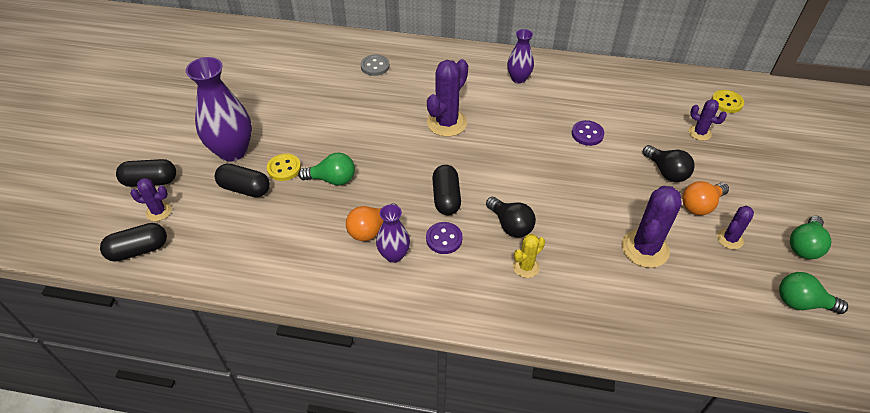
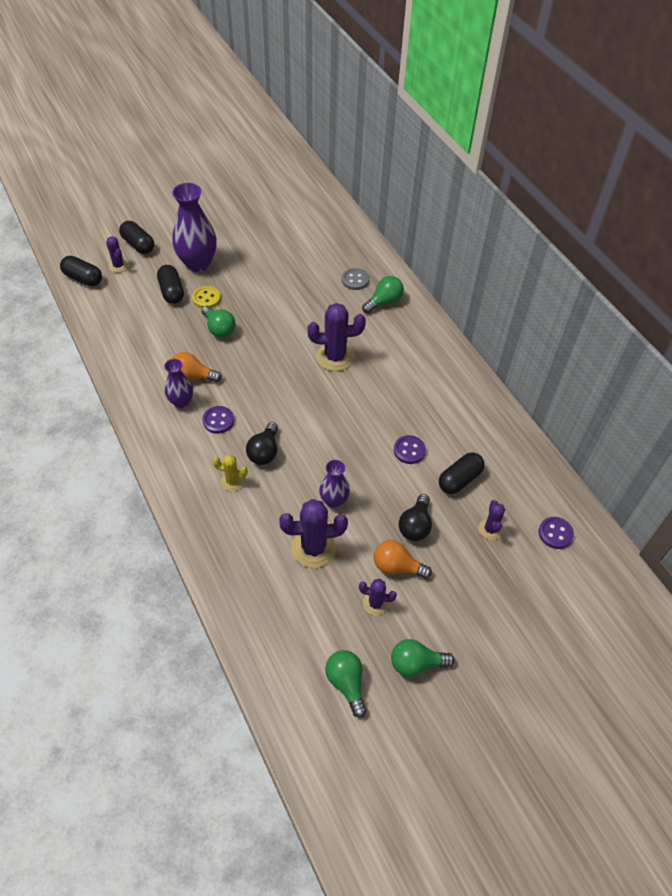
camera: 50 degrees right, 5 degrees up
black capsule [432,165,461,215] -> black capsule moved to [439,452,485,494]
purple vase [507,29,534,84] -> purple vase moved to [319,460,350,508]
yellow button [712,90,744,113] -> purple button [539,517,574,549]
none -> green light bulb [362,276,404,313]

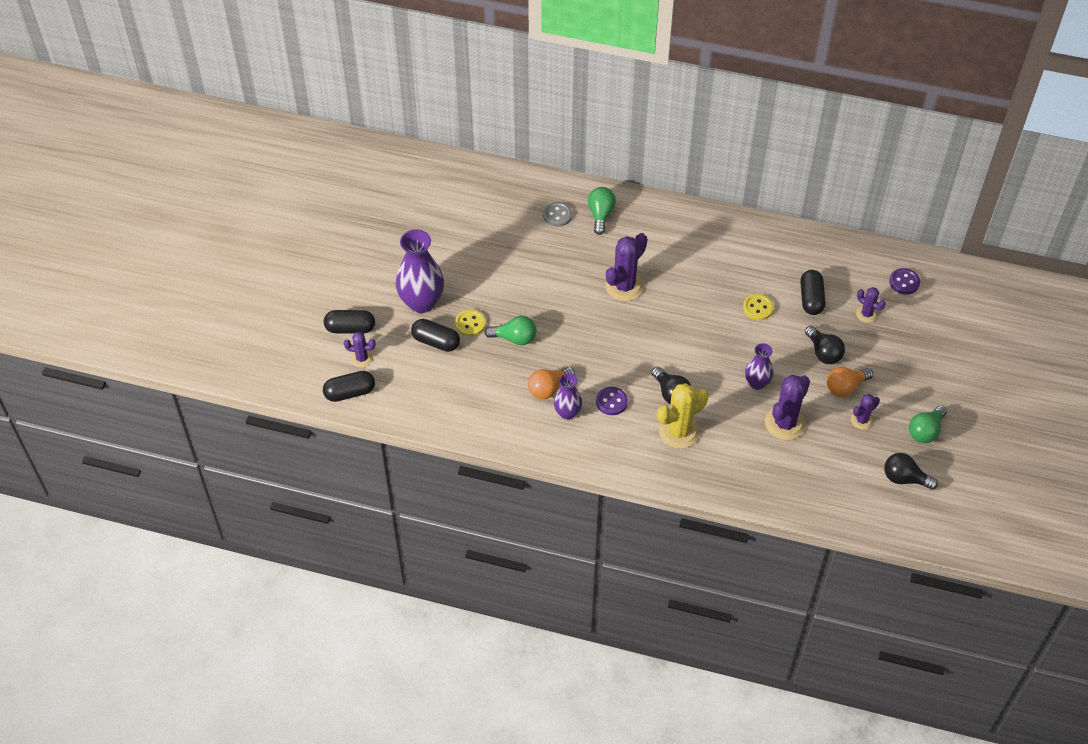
camera: 45 degrees left, 0 degrees up
yellow cactus [213,454,248,491] -> yellow cactus [657,383,708,449], size x1.81
green light bulb [325,650,367,718] -> black light bulb [884,453,938,490]
purple button [394,435,426,464] -> yellow button [743,294,774,320]

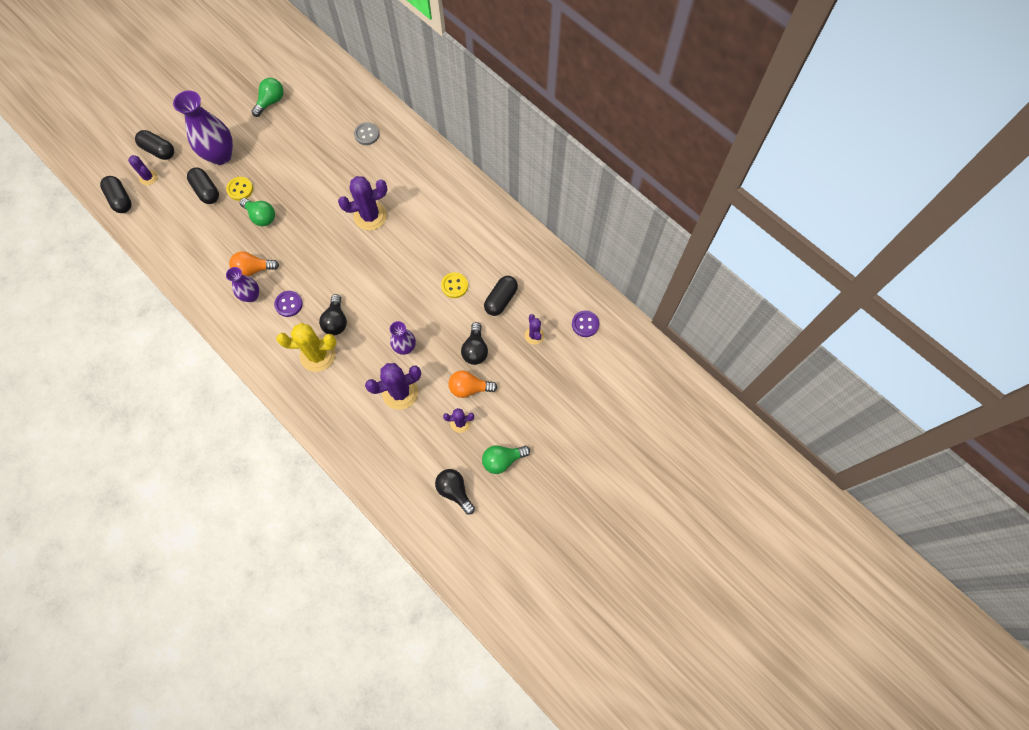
camera: 30 degrees right, 15 degrees up
black capsule [323,371,375,402] -> black capsule turned 45 degrees clockwise [100,176,131,213]
green light bulb [588,187,616,235] -> green light bulb moved to [251,78,284,117]

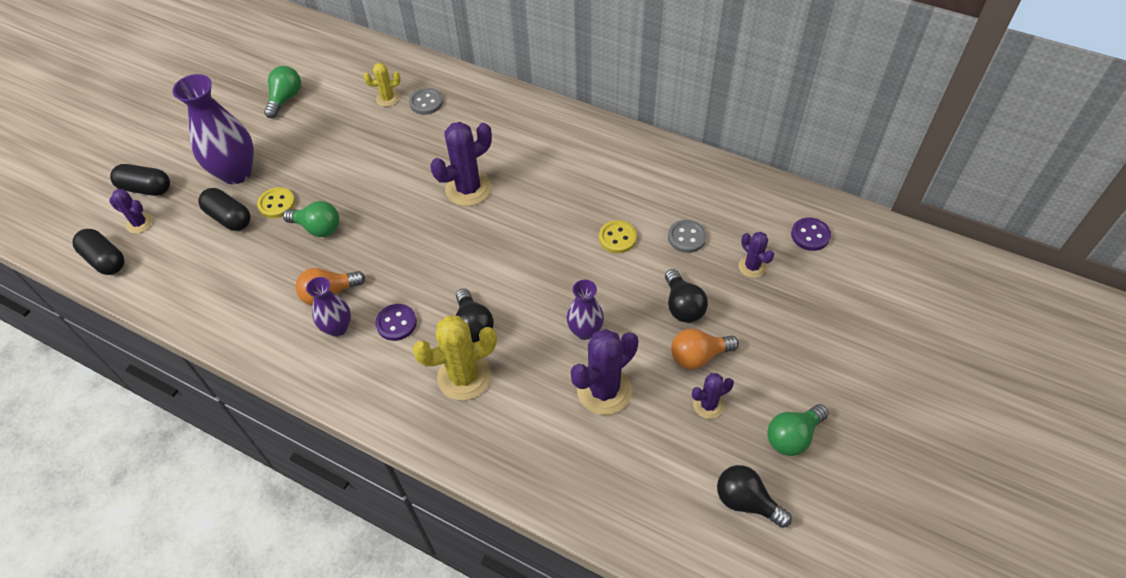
camera: 15 degrees left, 15 degrees down
black capsule [484,276,518,316] -> grey button [668,220,706,253]
none -> yellow cactus [363,63,401,107]

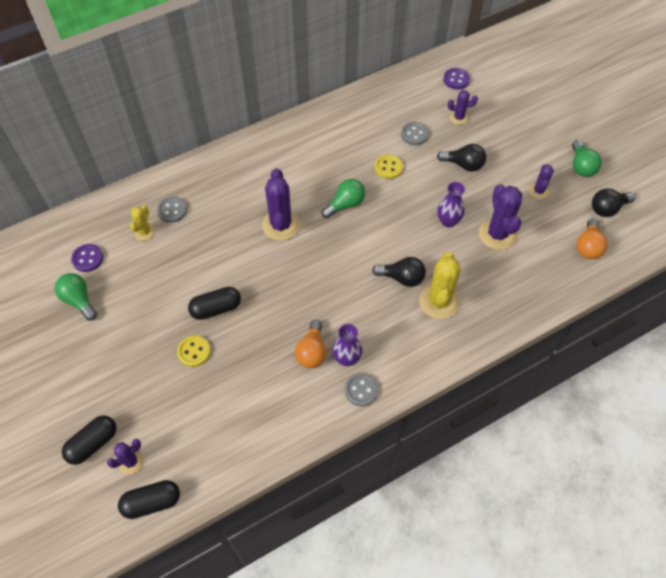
camera: 60 degrees left, 5 degrees up
purple vase [172,74,254,184] -> none
black capsule [198,188,251,231] -> black capsule moved to [188,287,241,320]
green light bulb [283,201,339,237] -> green light bulb moved to [322,179,365,218]
purple button [375,304,417,341] -> purple button moved to [71,244,103,272]
orange light bulb [671,328,739,369] -> orange light bulb moved to [577,219,608,259]
none -> grey button [345,373,378,406]

